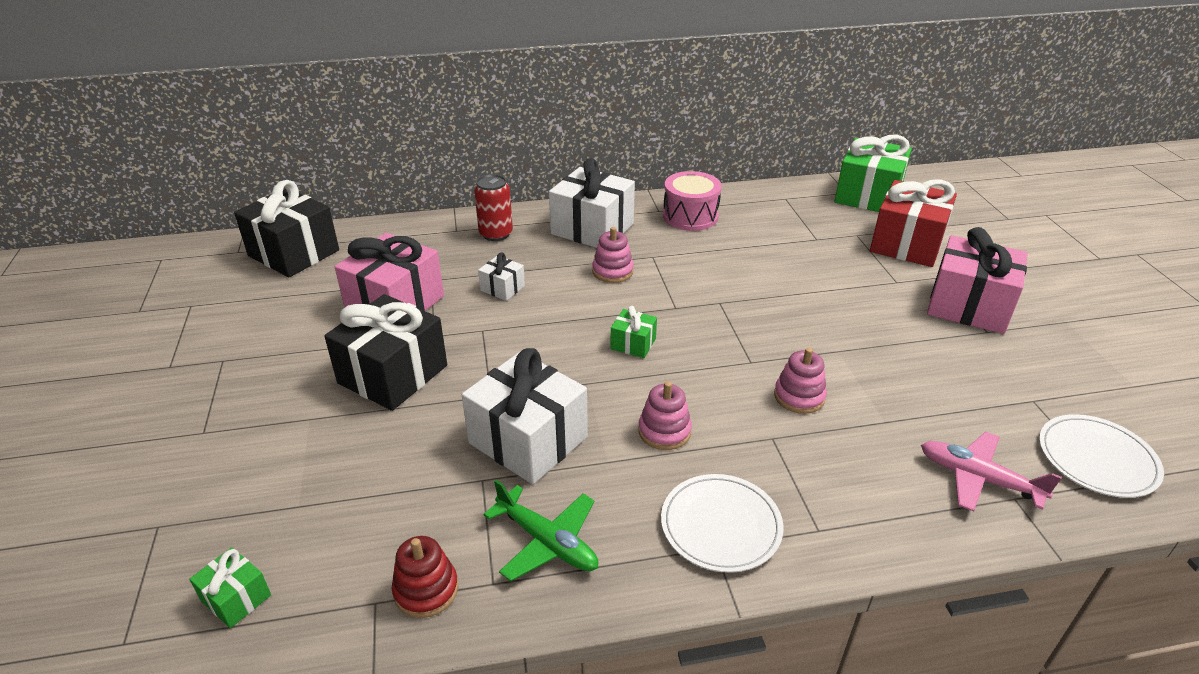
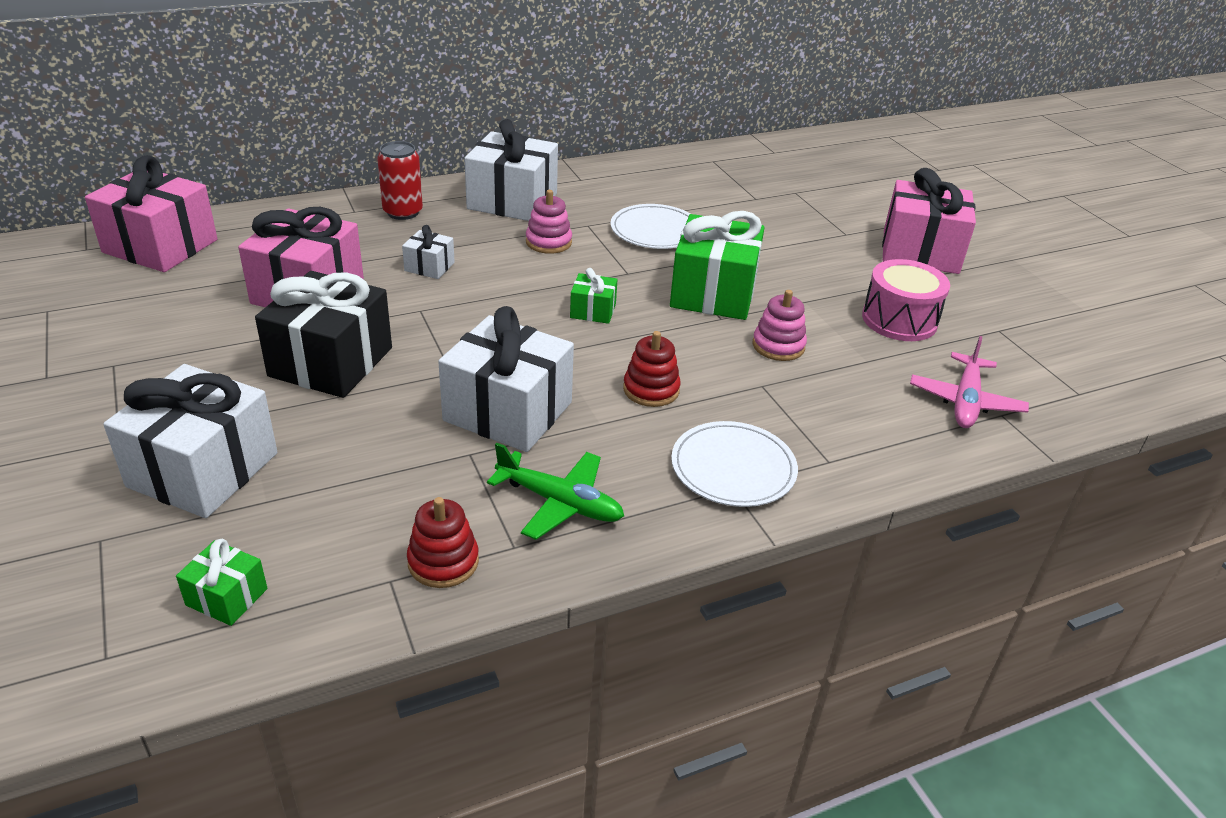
camera: 15 degrees left, 0 degrees up
black gift [234,180,339,277] -> pink gift [85,155,218,272]
pink stacking toy [638,381,692,450] -> red stacking toy [623,331,681,407]
pink drum [663,171,722,231] -> pink drum moved to [862,259,950,341]
green gift [834,135,912,212] -> green gift moved to [670,211,765,320]
red gift [870,180,957,267] -> none
pink plane [921,431,1062,512] -> pink plane turned 90 degrees counterclockwise [910,336,1029,428]
white plate [1039,414,1164,498] -> white plate moved to [611,204,690,249]
none -> white gift [103,364,277,518]

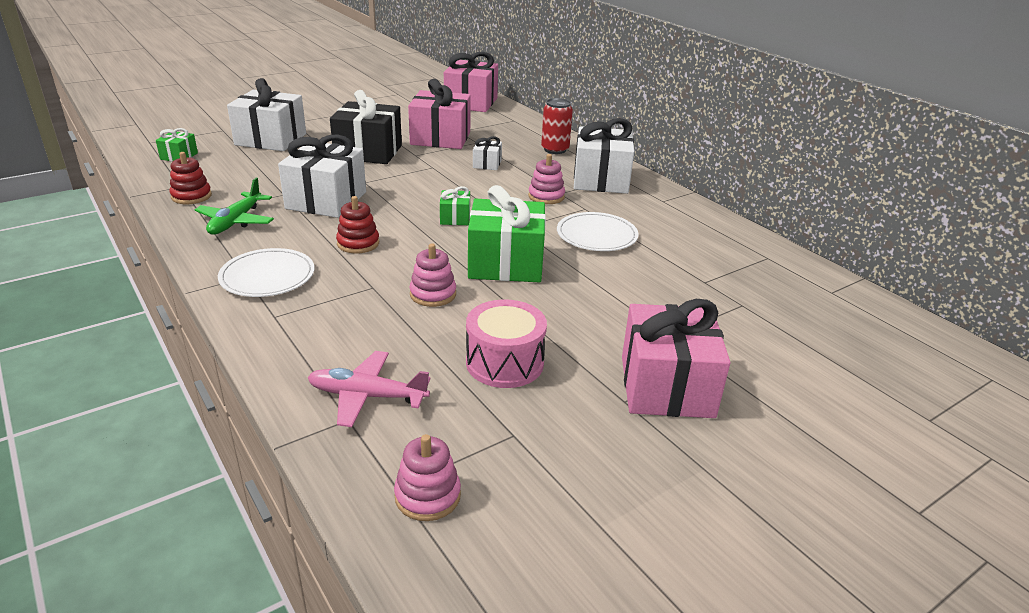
camera: 80 degrees right, 5 degrees down
none -> pink stacking toy [394,434,461,521]

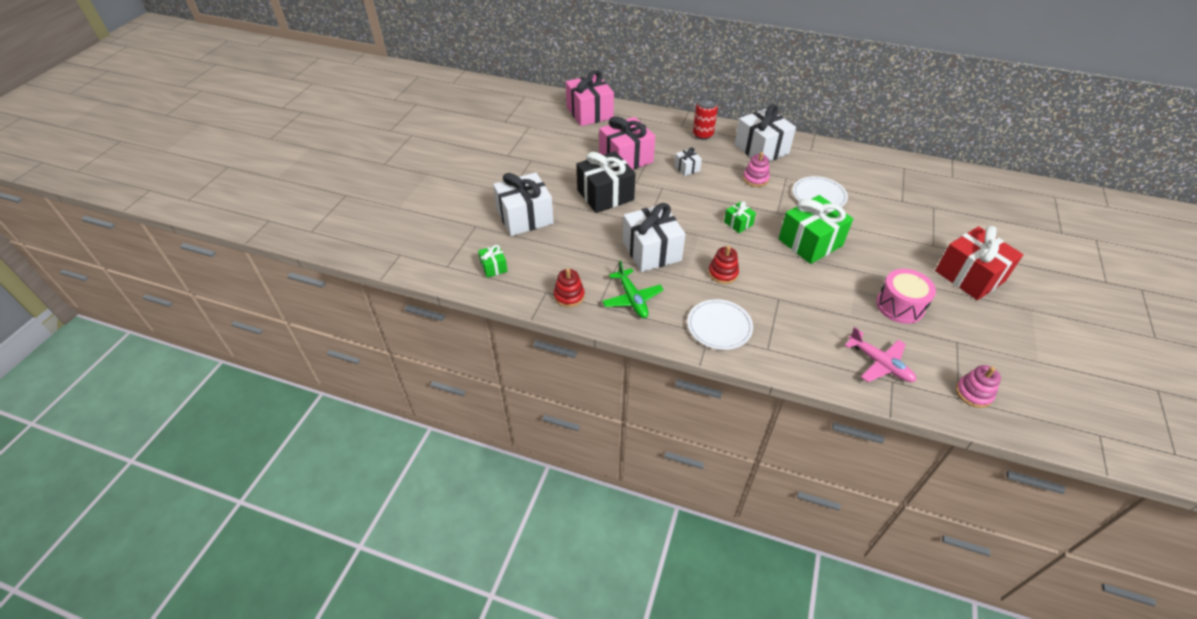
camera: 35 degrees left, 15 degrees up
pink plane [307,351,431,427] -> pink plane turned 105 degrees counterclockwise [844,327,916,382]
pink stacking toy [409,244,456,307] -> none
pink gift [622,299,730,418] -> red gift [935,226,1023,300]

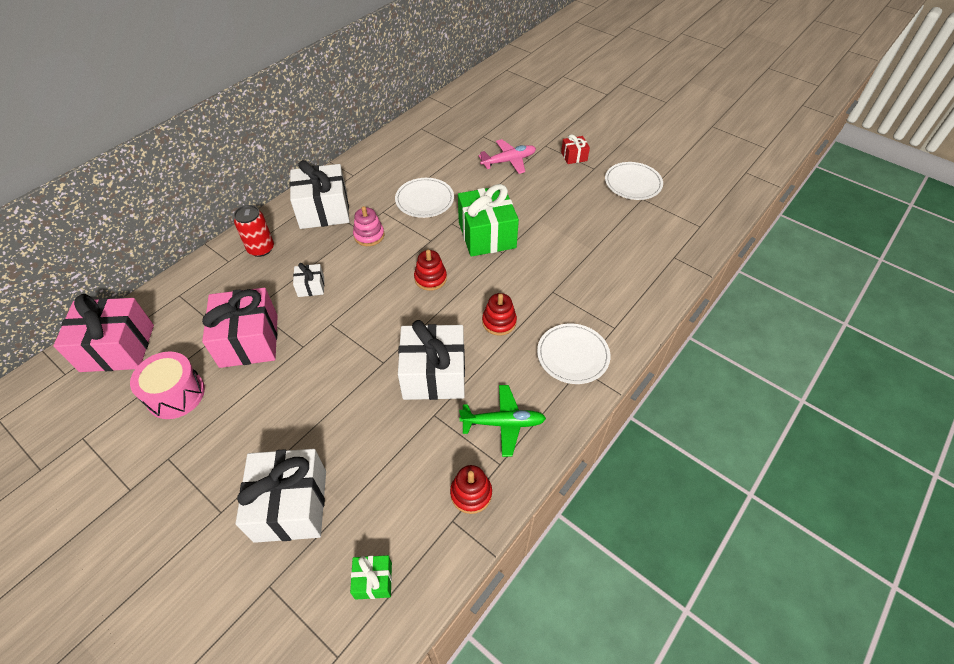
camera: 70 degrees left, 5 degrees up
black gift [577,151,636,213] -> none
green gift [724,201,756,233] -> red stacking toy [414,250,447,291]
pink plane [844,327,916,382] -> pink plane moved to [478,139,536,174]
pink drum [876,269,936,324] -> pink drum moved to [130,352,205,419]
red gift [935,226,1023,300] -> red gift [561,134,590,164], size x0.47
pink stacking toy [956,365,1001,408] -> none
none -> white plate [605,162,663,200]

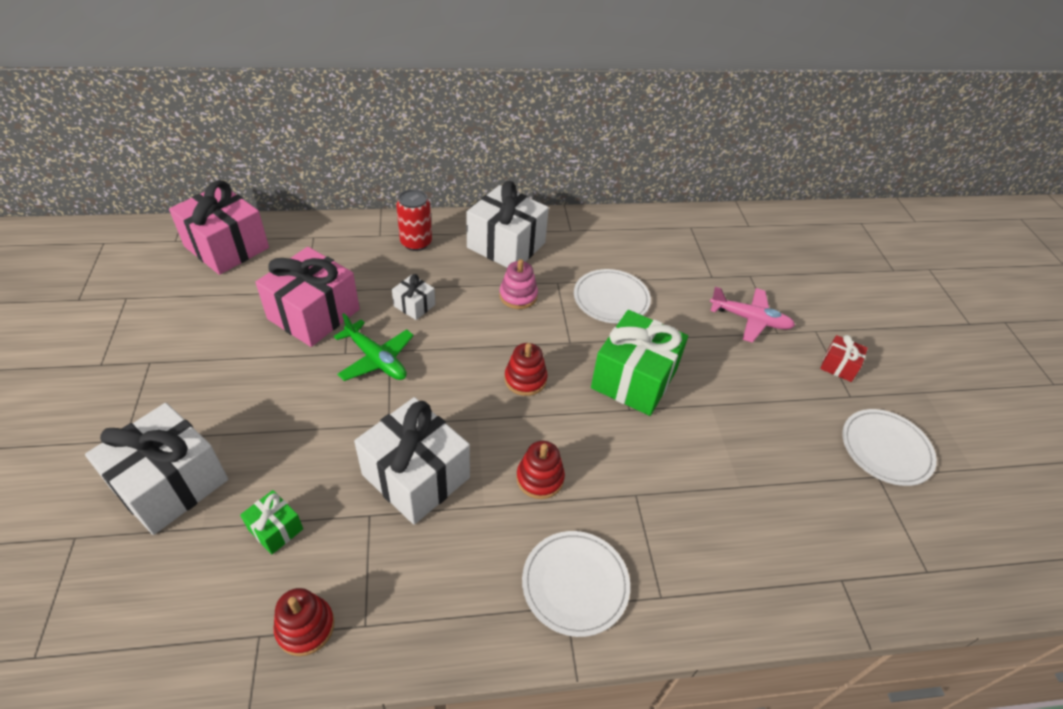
camera: 40 degrees right, 5 degrees down
pink drum [130,352,205,419] -> none
green gift [350,555,392,600] -> green gift moved to [240,490,303,555]
green plane [459,385,546,457] -> green plane moved to [334,313,414,381]

